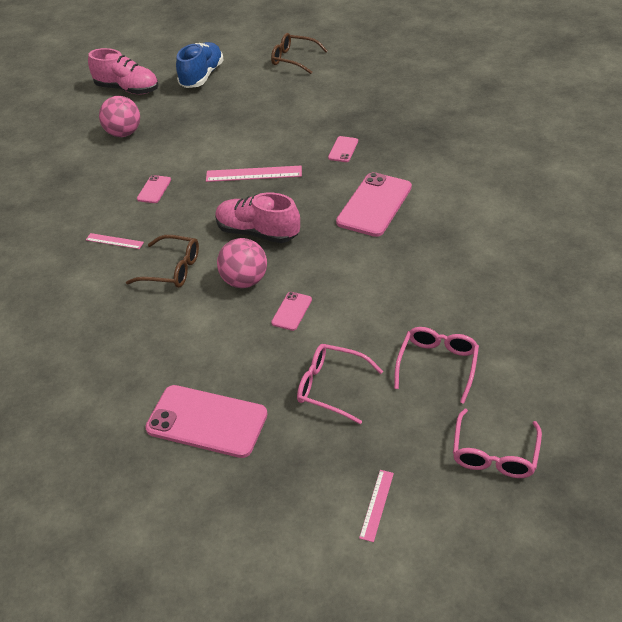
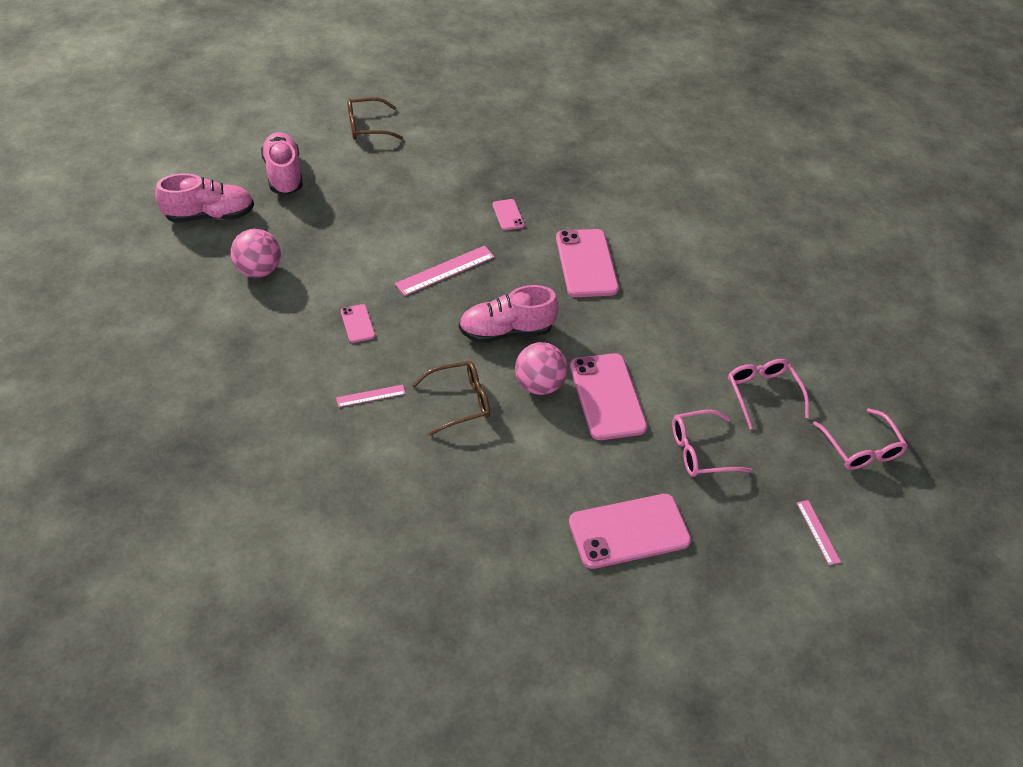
camera: 40 degrees left, 5 degrees up
blue shoe [176,42,224,88] -> pink shoe [261,132,303,195]
pink phone [271,292,312,331] -> pink phone [570,353,647,440], size x2.08

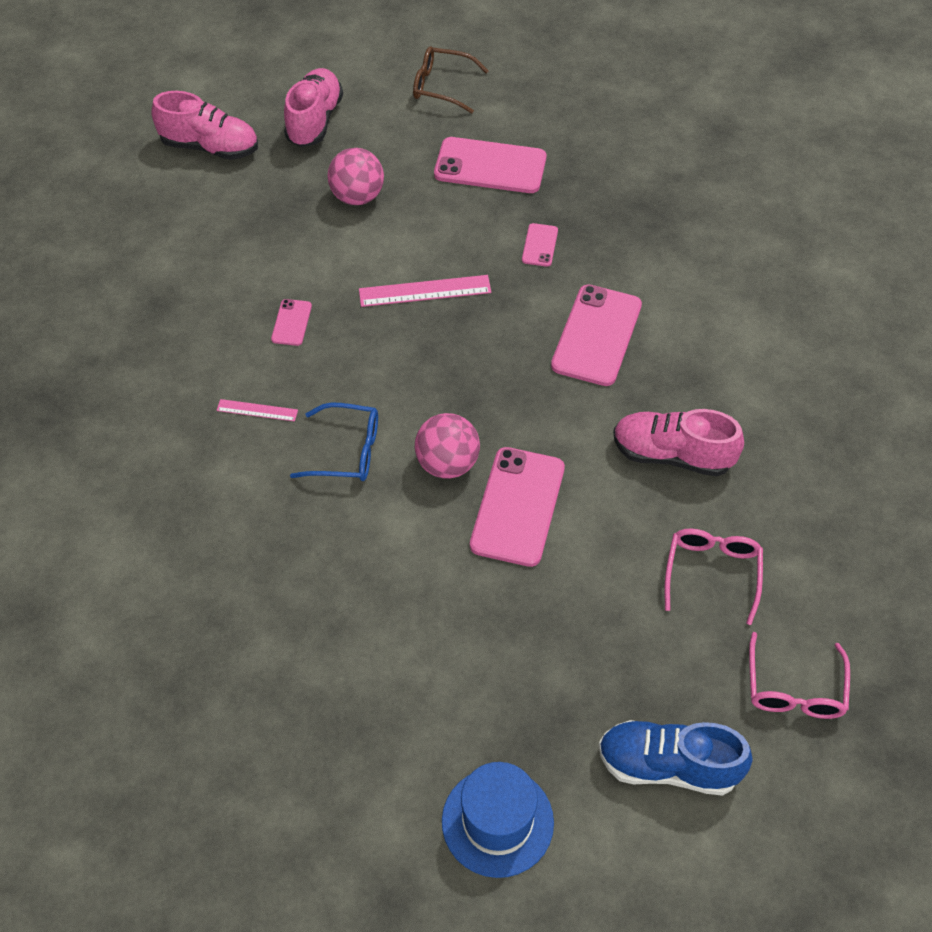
camera: 30 degrees right, 5 degrees up
pink ball [231,229,281,278] -> pink ball moved to [328,148,384,205]
brown glasses [412,361,490,436] -> blue glasses [290,403,378,481]
pink shoe [459,285,558,343] -> pink shoe moved to [613,409,744,477]
pink phone [569,494,691,569] -> pink phone moved to [434,137,547,193]
pink glasses [672,410,752,477] -> none
pink ruler [797,500,841,565] -> blue shoe [598,720,753,796]
none -> blue hat [442,762,554,878]

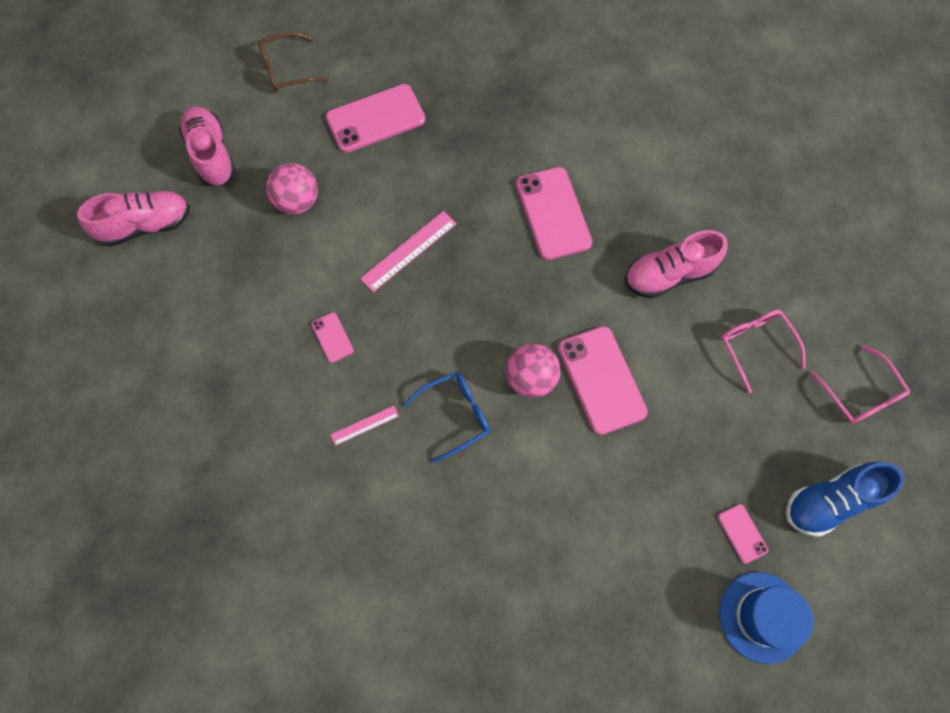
camera: 35 degrees left, 15 degrees up
pink phone [522,223,558,267] -> pink phone moved to [717,504,768,564]

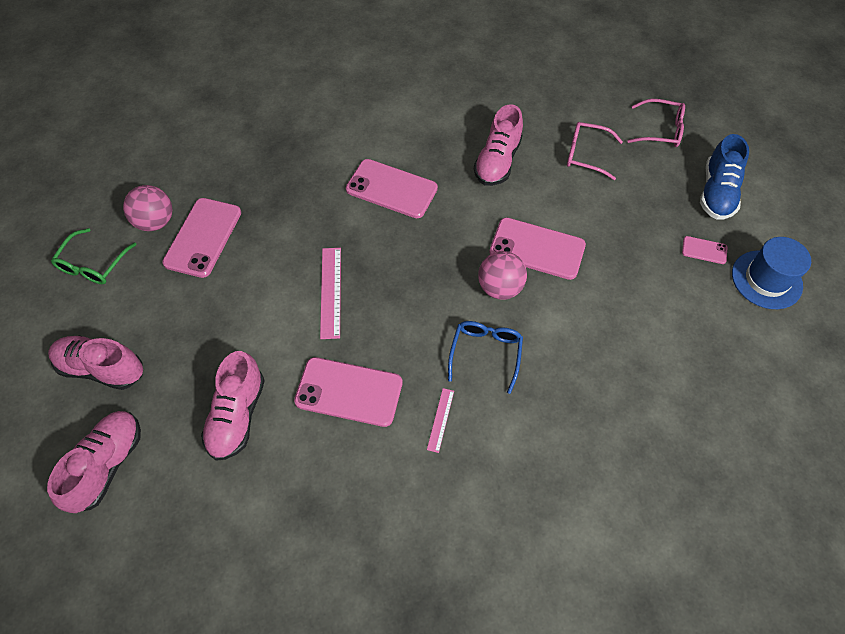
camera: 50 degrees left, 10 degrees down
brown glasses [258,32,329,93] -> green glasses [51,228,137,284]
pink ball [266,163,318,214] -> pink ball moved to [123,185,173,231]
pink phone [311,312,354,363] -> pink phone [294,357,402,427], size x2.08
none -> pink shoe [201,351,265,461]

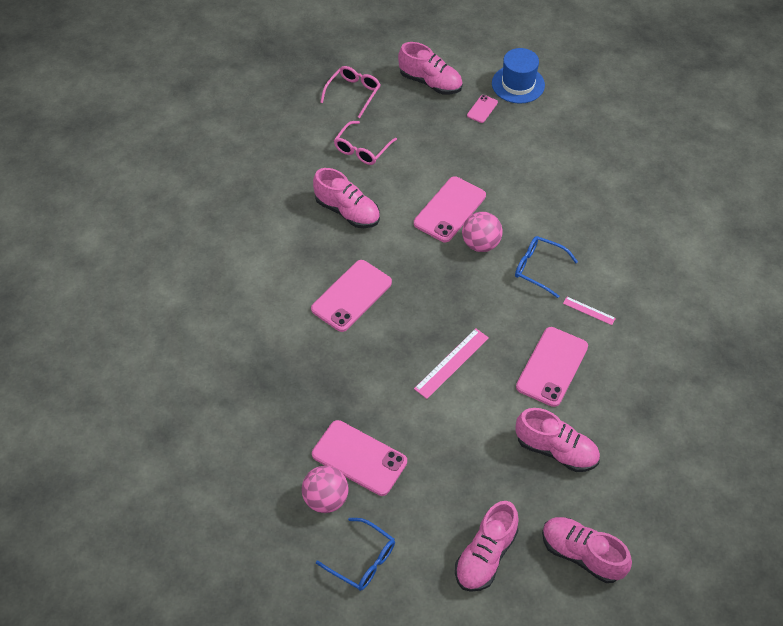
camera: 75 degrees left, 5 degrees down
green glasses [51,228,137,284] -> blue glasses [316,518,395,591]
pink ruler [320,248,341,339] -> pink ruler turned 60 degrees counterclockwise [414,328,489,399]
blue shoe [700,134,749,220] -> pink shoe [398,42,463,95]

